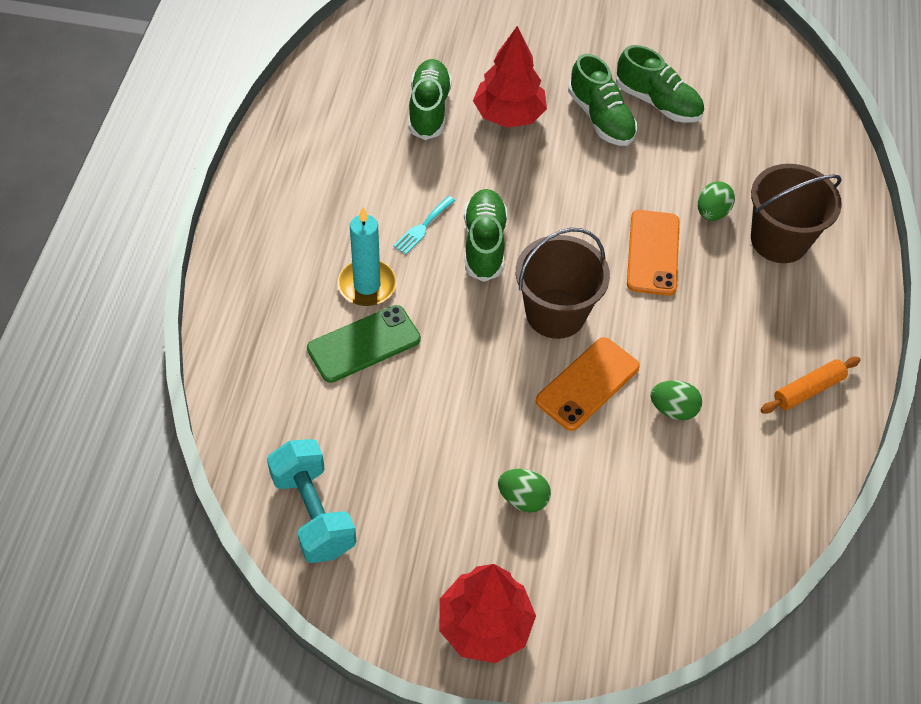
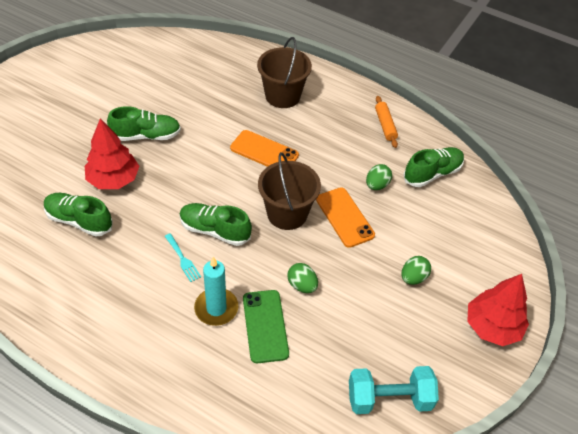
camera: 70 degrees left, 5 degrees down
green shoe [616,45,704,123] -> green shoe moved to [403,147,464,187]
green egg [698,181,735,221] -> green egg moved to [287,263,318,293]

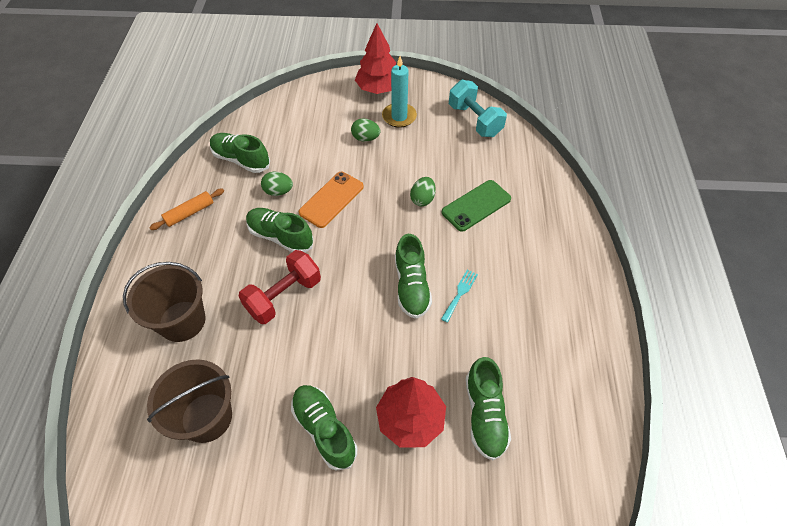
camera: 115 degrees left, 5 degrees up
turquoise candle [194,257,238,326] -> turquoise candle moved to [382,56,417,128]
orange phone [230,130,299,167] -> red dumbbell [239,250,321,324]
brown bucket [258,152,321,230] -> brown bucket moved to [147,359,232,443]
none -> green shoe [246,208,314,253]

